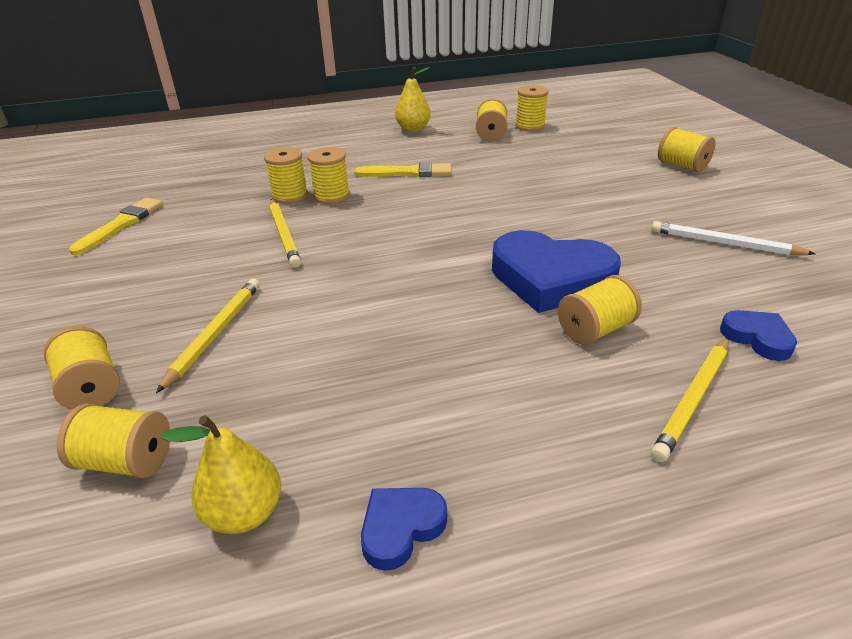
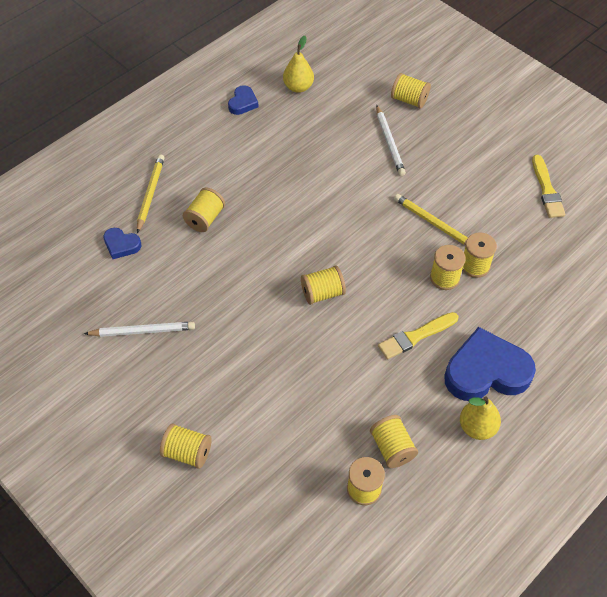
camera: 150 degrees right, 20 degrees up
yellow spool [57,404,170,479] -> yellow spool moved to [301,265,346,305]
yellow pencil [156,279,260,393] -> white pencil [376,105,406,176]
blue heart [492,230,621,313] -> blue heart moved to [444,327,536,401]

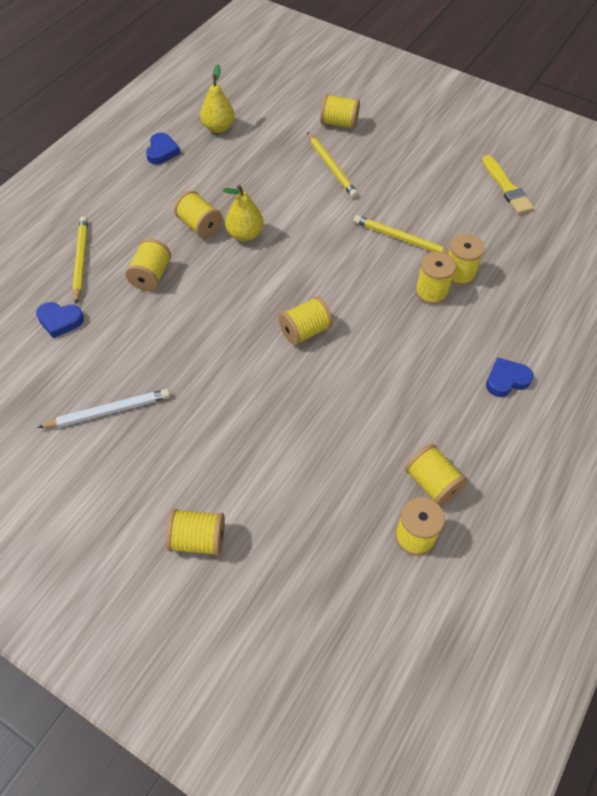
camera: 15 degrees left, 0 degrees up
white pencil [376,105,406,176] -> yellow pencil [307,132,358,198]
yellow brush [378,312,458,359] -> none
blue heart [444,327,536,401] -> blue heart [486,357,533,397], size x0.48
yellow pear [460,396,501,440] -> yellow pear moved to [223,185,264,241]
none -> yellow spool [174,191,223,238]

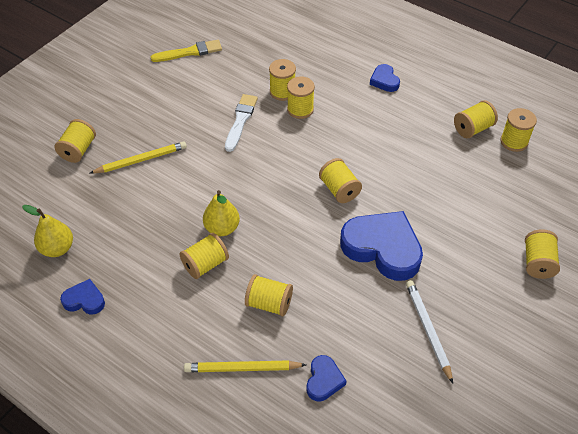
camera: 85 degrees left, 5 degrees down
yellow pencil [354,215,449,254] -> white brush [225,94,258,152]
none -> blue heart [340,211,423,281]

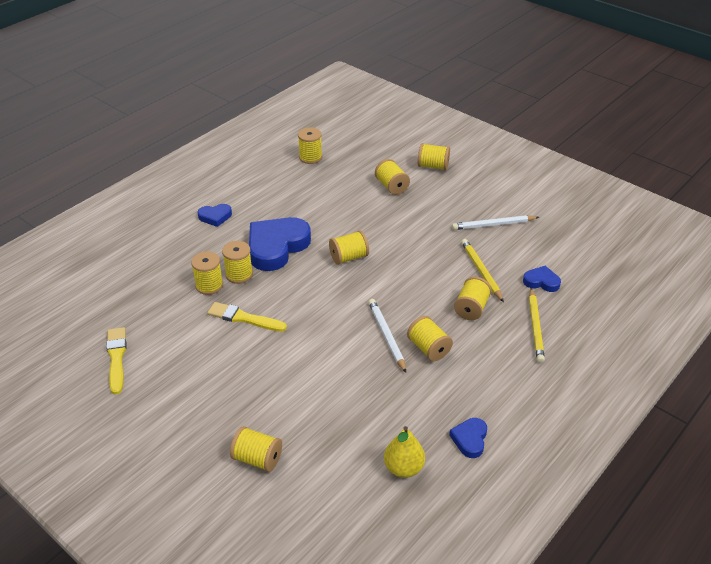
camera: 85 degrees left, 10 degrees down
yellow pencil [90,141,187,173] -> yellow pencil moved to [461,239,504,302]
yellow pear [203,190,240,236] -> white pencil [368,299,406,373]
white brush [225,94,258,152] -> yellow brush [207,302,287,332]
blue heart [340,211,423,281] -> blue heart moved to [249,217,311,271]
yellow spool [454,100,498,138] -> yellow spool moved to [375,159,410,195]

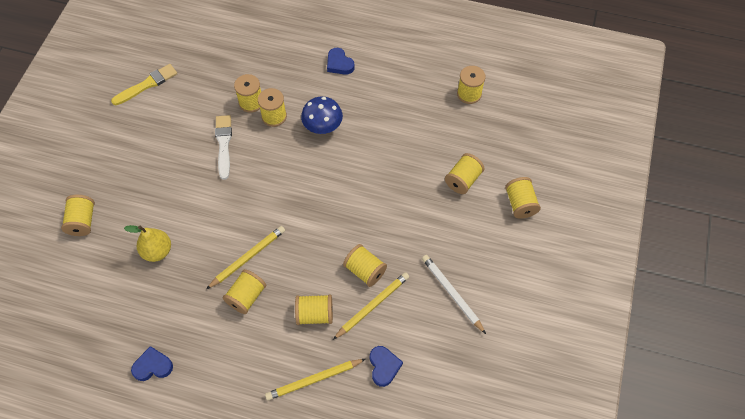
camera: 65 degrees right, 20 degrees up
yellow brush [207,302,287,332] -> white brush [215,115,232,180]
blue heart [249,217,311,271] -> blue mushroom [301,96,343,134]
yellow spool [329,230,369,265] -> yellow spool moved to [343,244,387,287]
white pencil [368,299,406,373] -> yellow pencil [206,226,285,289]
yellow pear [384,426,425,478] -> yellow pear moved to [124,225,171,262]

